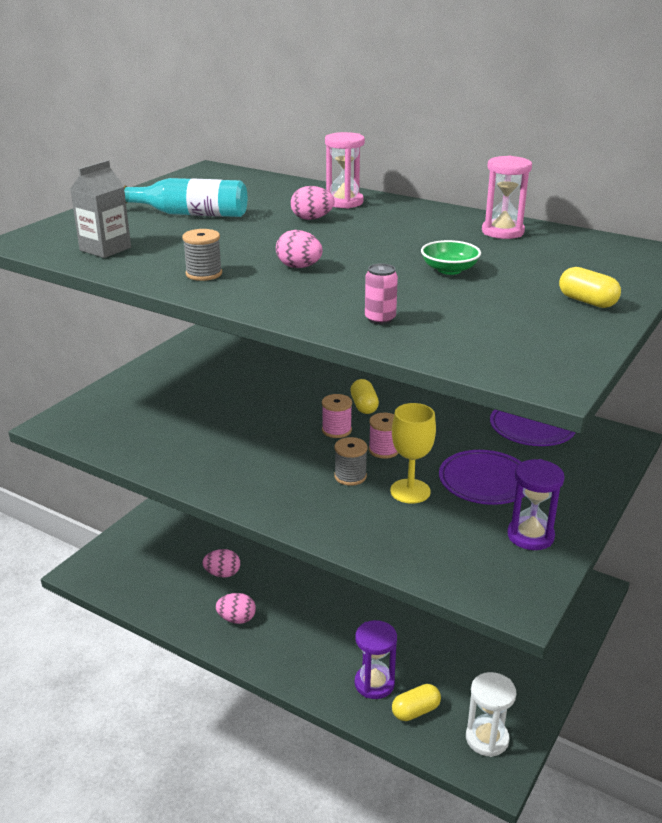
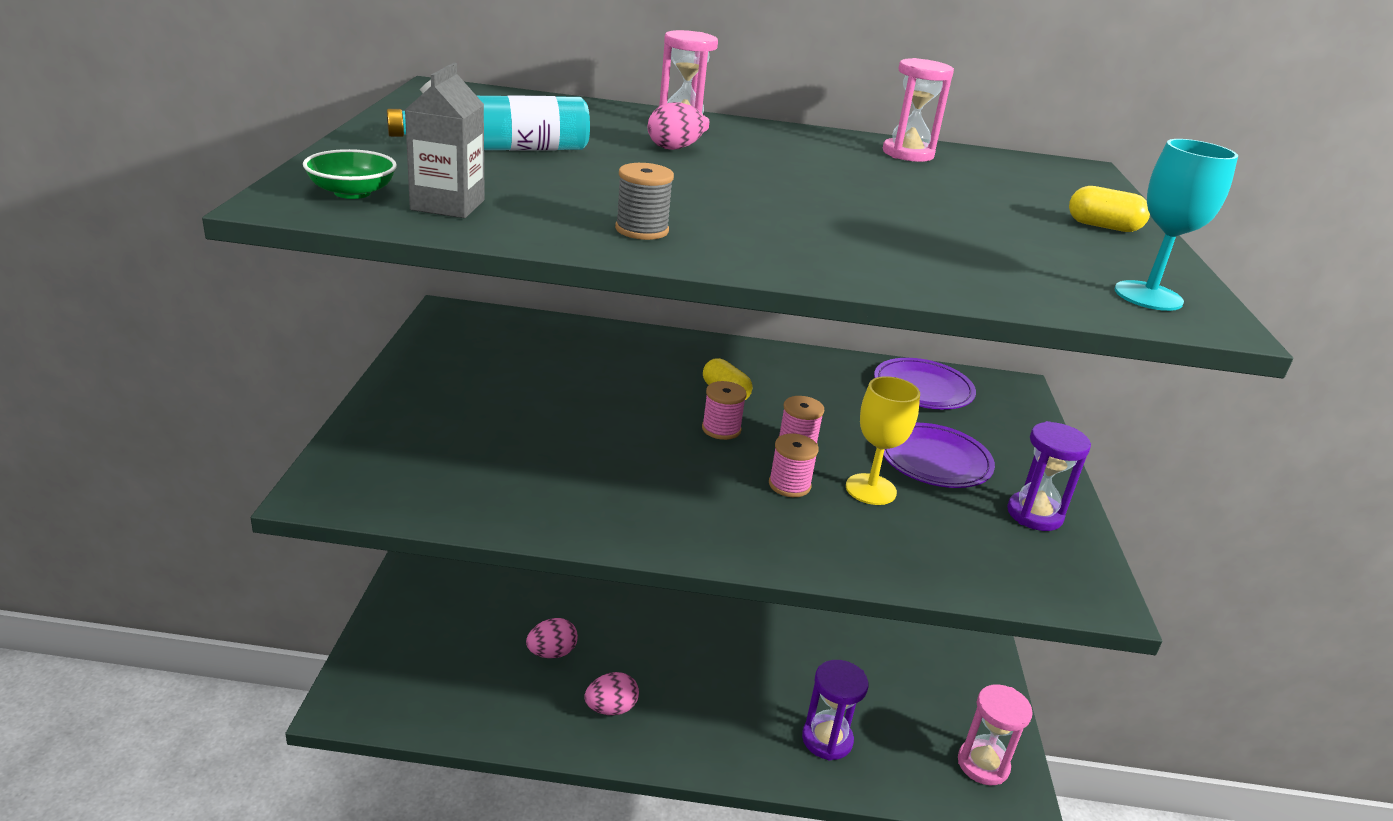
camera: 30 degrees left, 0 degrees up
pink egg [276,230,322,268] -> none
grey spool [334,437,367,486] -> pink spool [769,434,819,497]
pink can [365,263,398,325] -> none
yellow capsule [392,684,441,721] -> none
green bowl [421,240,481,275] -> green bowl moved to [303,149,397,199]
white hourglass [466,672,516,757] -> pink hourglass [958,684,1033,785]
none -> turquoise goblet [1114,139,1238,311]

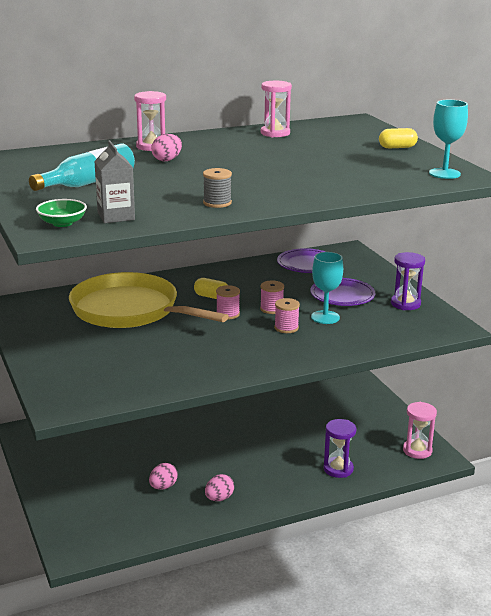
camera: 25 degrees left, 5 degrees down
yellow goblet [846,376,920,505] -> turquoise goblet [311,252,343,324]
none -> yellow pan [69,272,229,328]

